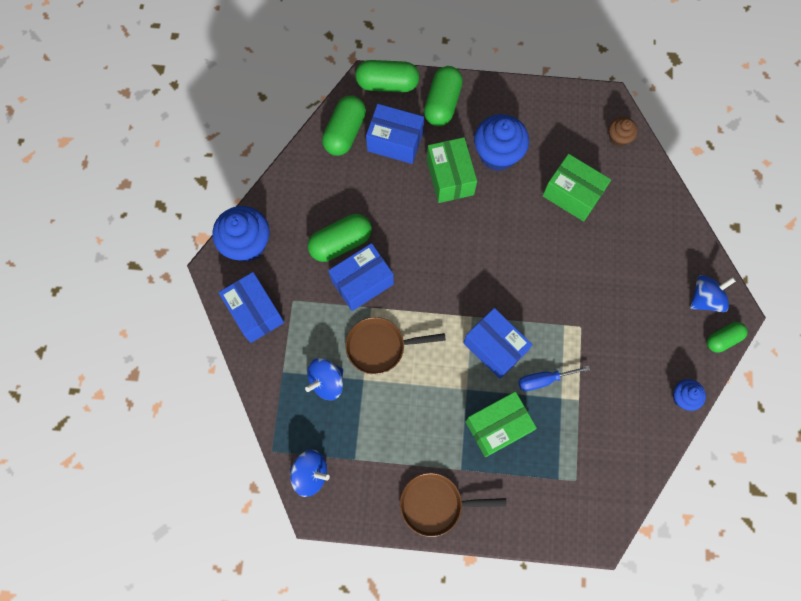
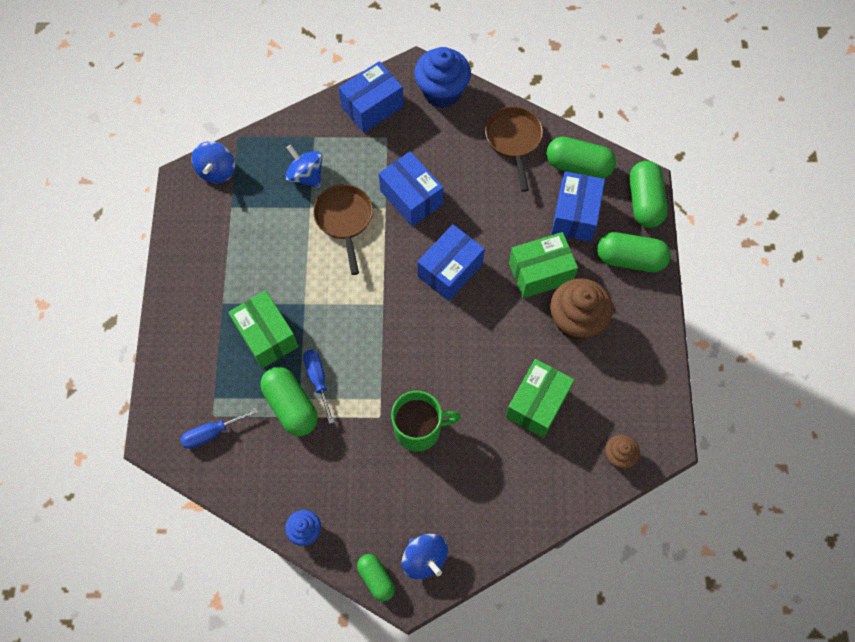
camera: 85 degrees right, 5 degrees down
green capsule [308,214,372,262] -> green capsule moved to [260,367,318,436]
brown pan [400,473,507,537] -> brown pan moved to [485,106,543,192]
blue box [463,308,533,379] -> blue box moved to [417,224,485,301]
blue cupcake [474,114,529,171] -> brown cupcake [550,278,613,340]
none -> blue screwdriver [180,408,258,449]
none -> green mug [391,391,461,452]

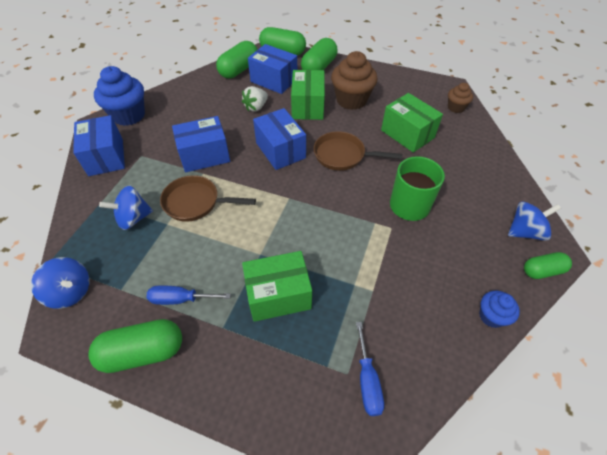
camera: 70 degrees left, 15 degrees down
green capsule [260,367,318,436] -> green capsule moved to [88,319,182,373]
blue screwdriver [303,350,334,424] -> blue screwdriver moved to [147,286,231,305]
brown pan [485,106,543,192] -> brown pan moved to [314,131,403,171]
none -> white strawberry [242,86,268,112]

